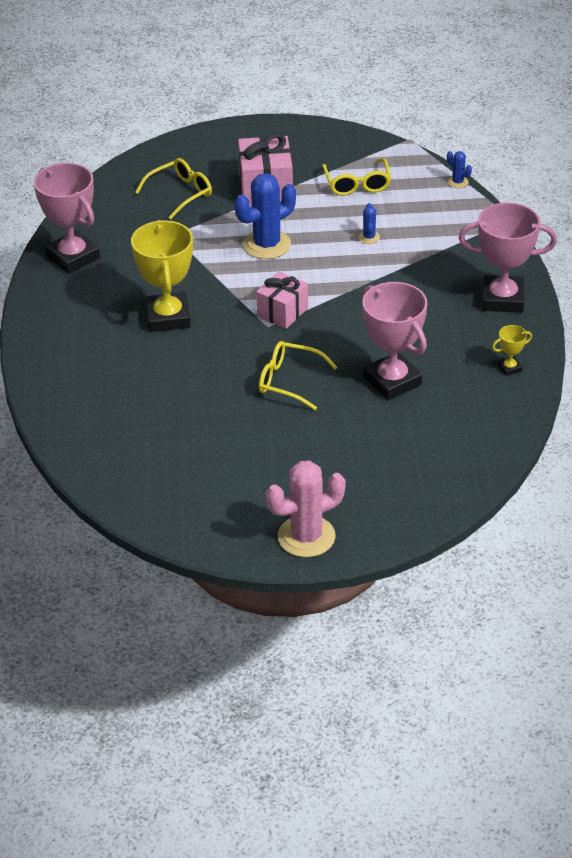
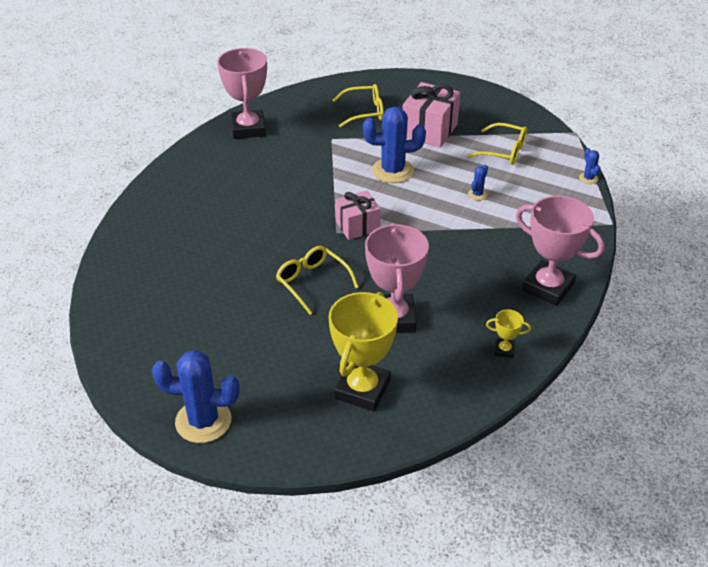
camera: 30 degrees right, 0 degrees up
yellow trophy [131,220,193,332] -> yellow trophy moved to [328,292,398,411]
pink cactus [266,460,346,557] -> blue cactus [152,350,240,443]
yellow glasses [322,158,391,196] -> yellow glasses turned 90 degrees counterclockwise [467,123,527,165]

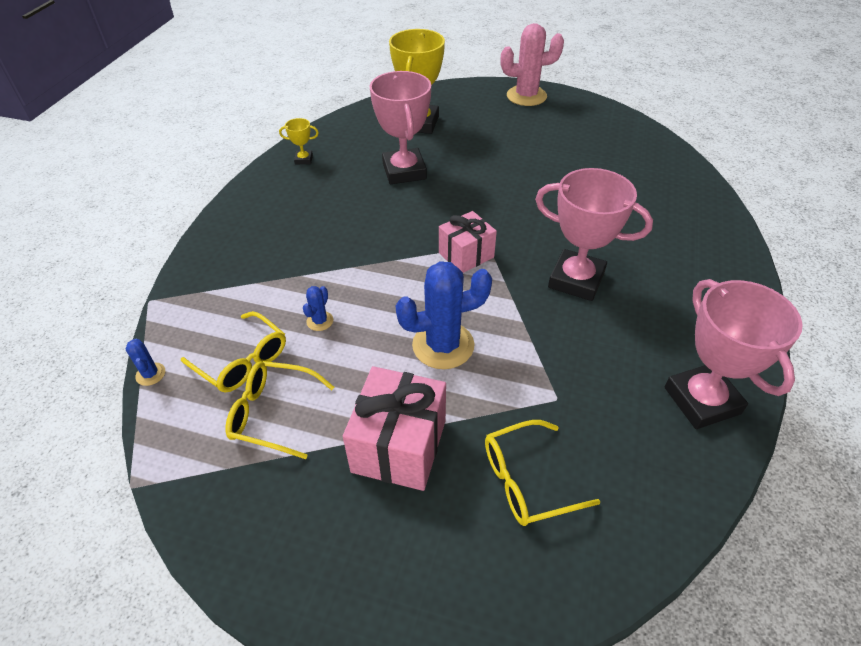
camera: 170 degrees right, 5 degrees up
blue cactus [152,350,240,443] -> pink cactus [501,23,564,106]
yellow glasses [276,246,358,315] -> yellow glasses moved to [181,311,286,392]
pink trophy [516,196,604,306] -> pink trophy moved to [535,168,653,301]

